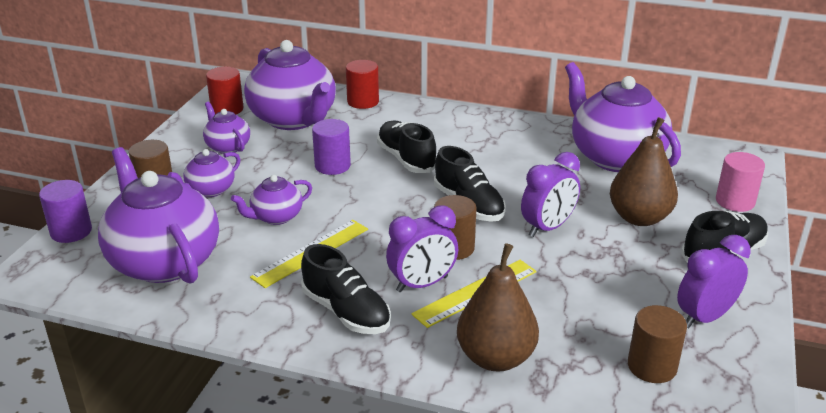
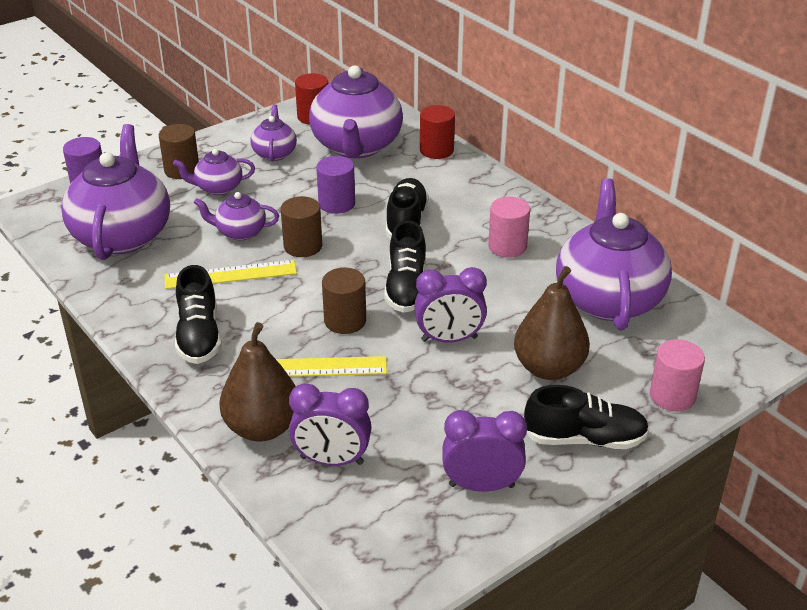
camera: 35 degrees right, 5 degrees up
purple clock [386,205,458,292] -> purple clock moved to [289,383,372,466]
brown cylinder [628,305,687,383] -> brown cylinder moved to [281,196,322,257]
none -> pink cylinder [488,197,530,258]

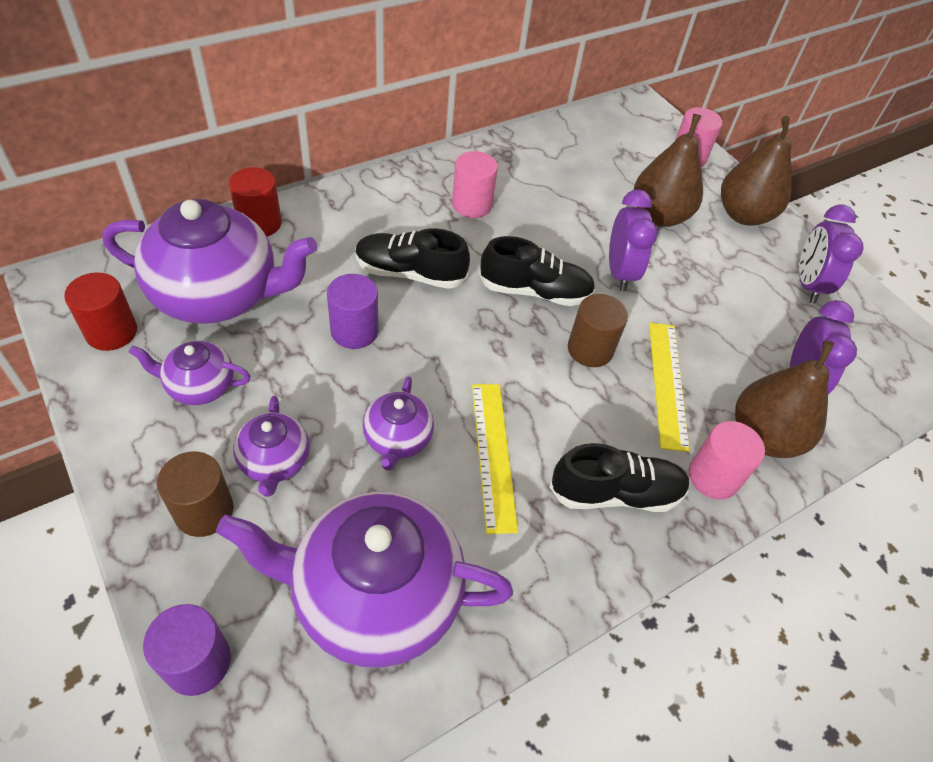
camera: 90 degrees left, 15 degrees up
brown cylinder [281,196,322,257] -> none
black shoe [524,385,649,449] -> brown pear [721,116,792,226]
purple teapot [556,178,672,331] -> none
none -> pink cylinder [689,421,765,499]

